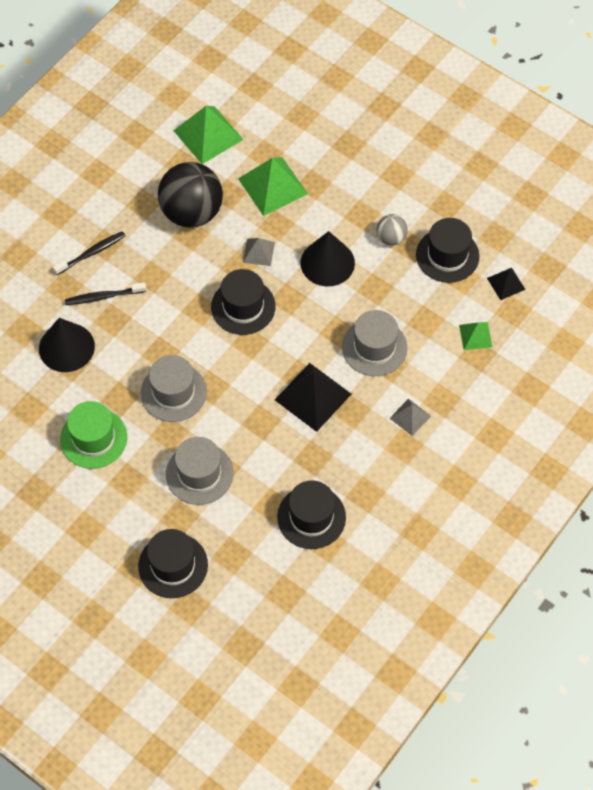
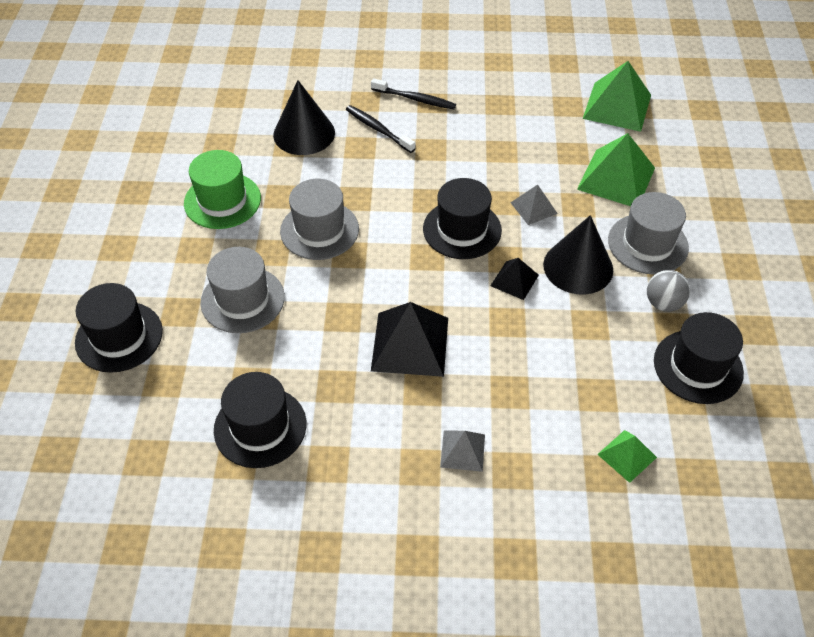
camera: 55 degrees right, 10 degrees down
black ball [158,162,223,228] -> none
grey hat [342,310,408,376] -> grey hat moved to [608,192,689,275]
black pyramid [487,268,526,300] -> black pyramid moved to [490,258,539,300]

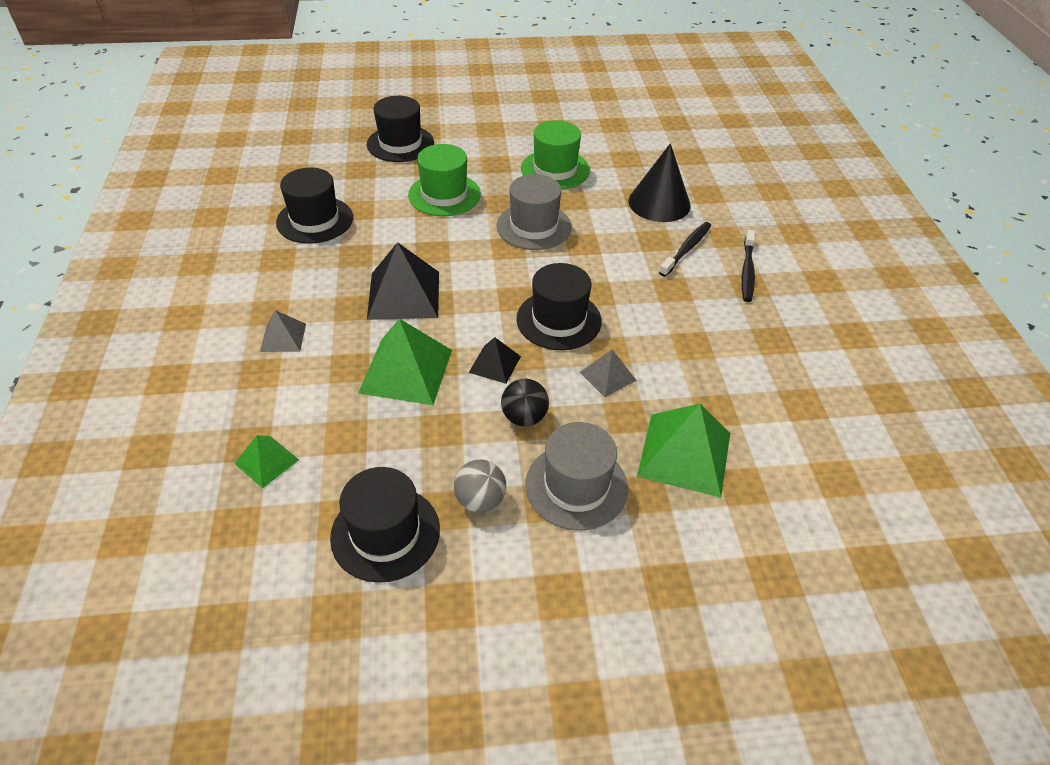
camera: 80 degrees right, 5 degrees down
grey hat [201,247,285,333] -> green hat [408,144,481,216]
black cone [543,215,613,294] -> black ball [501,379,549,427]
green pyramid [583,61,651,132] -> green pyramid moved to [358,319,452,405]

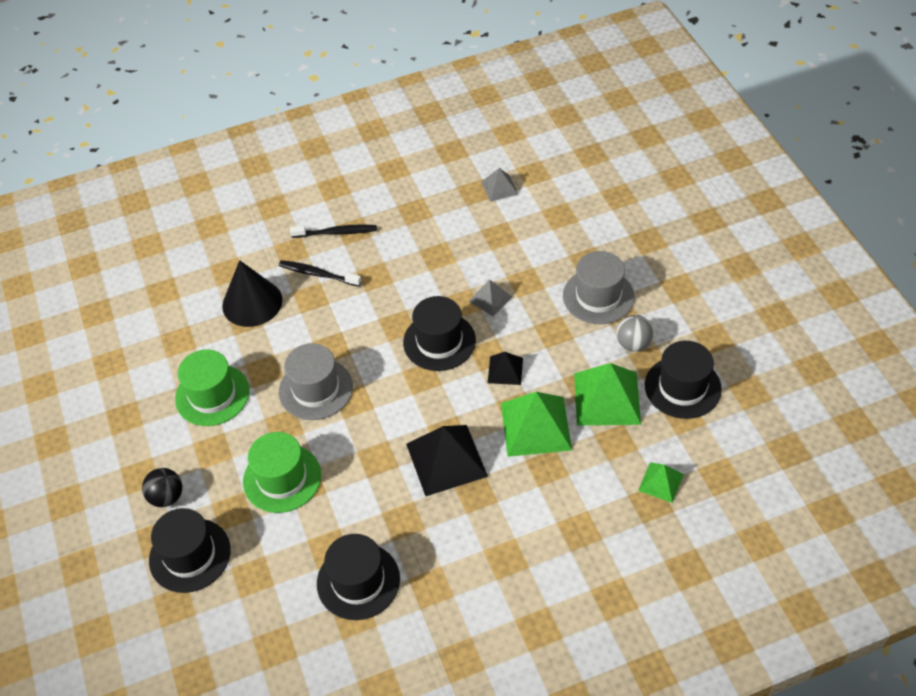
camera: 100 degrees left, 5 degrees up
grey pyramid [260,310,306,352] -> grey pyramid moved to [481,168,519,202]
black ball [501,379,549,427] -> black ball moved to [142,468,182,507]
green pyramid [637,404,730,497] -> green pyramid moved to [574,363,641,425]

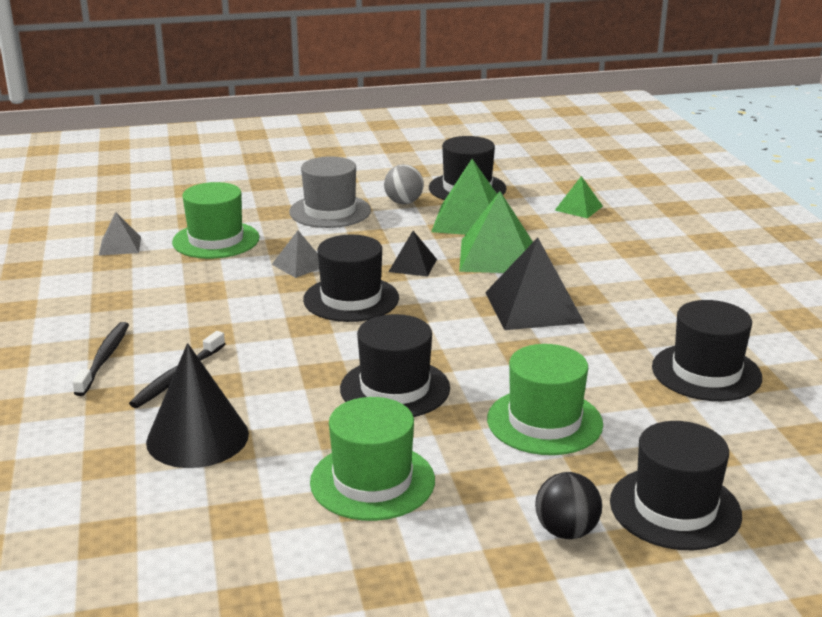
camera: 85 degrees left, 25 degrees down
grey hat [279,343,353,420] -> black hat [340,314,450,417]
none -> green hat [172,182,259,259]

